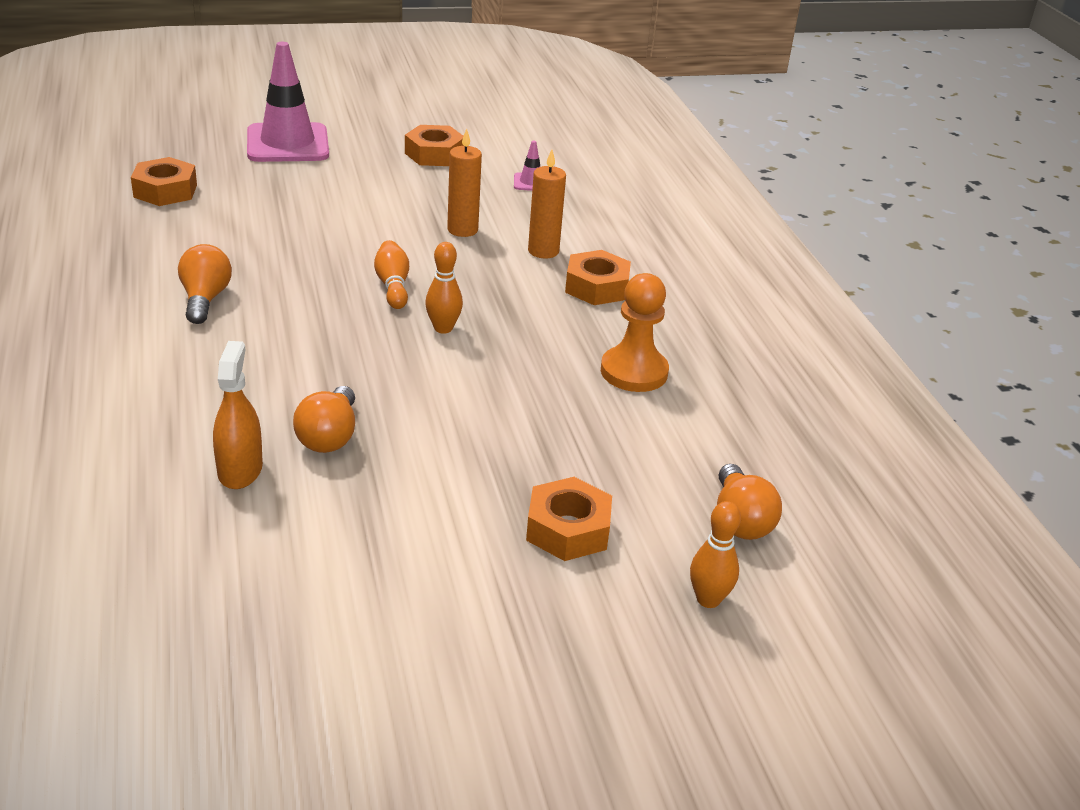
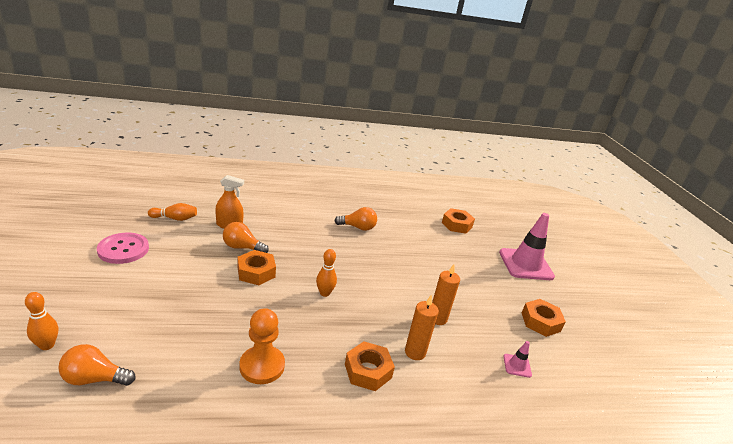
camera: 95 degrees right, 5 degrees down
orange bowling pin [374,240,409,309] -> orange bowling pin moved to [148,203,197,221]
orange nut [526,477,612,561] -> orange nut moved to [238,250,276,285]
none -> pink button [97,233,149,264]

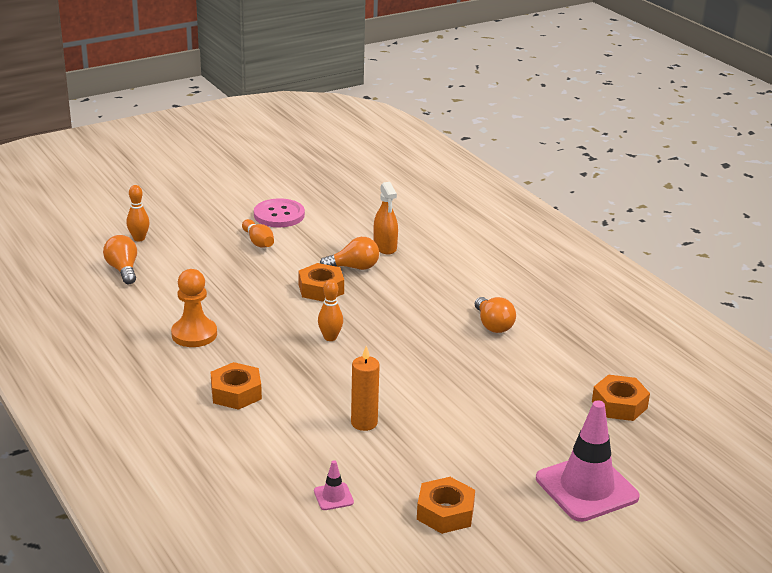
camera: 70 degrees right, 0 degrees up
orange bowling pin [148,203,197,221] -> orange bowling pin moved to [242,219,274,247]
orange light bulb [223,222,269,253] -> orange light bulb turned 90 degrees clockwise [320,237,379,270]
orange candle [405,294,439,360] -> none

